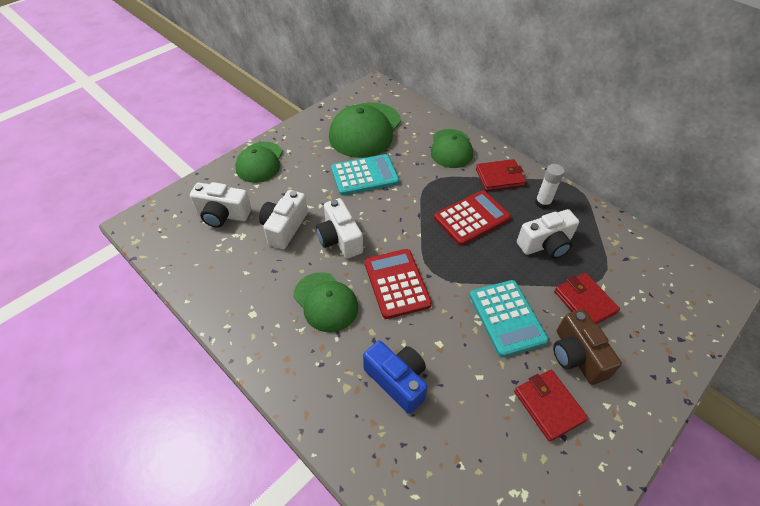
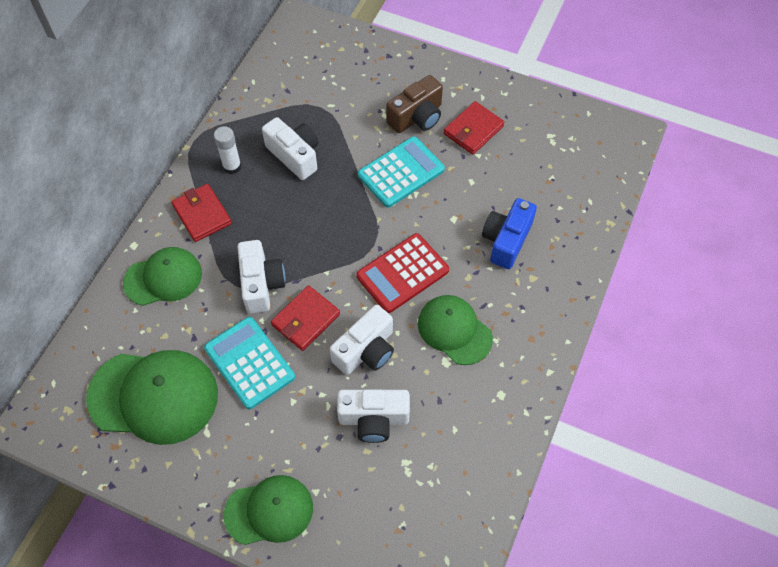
camera: 110 degrees left, 10 degrees up
white camera [190,182,251,228] -> white camera moved to [238,240,286,314]
green cap [294,272,358,332] -> green cap turned 75 degrees counterclockwise [418,295,493,365]
red calculator [434,190,511,245] -> none
red wallet [554,273,620,324] -> red wallet moved to [271,285,340,351]

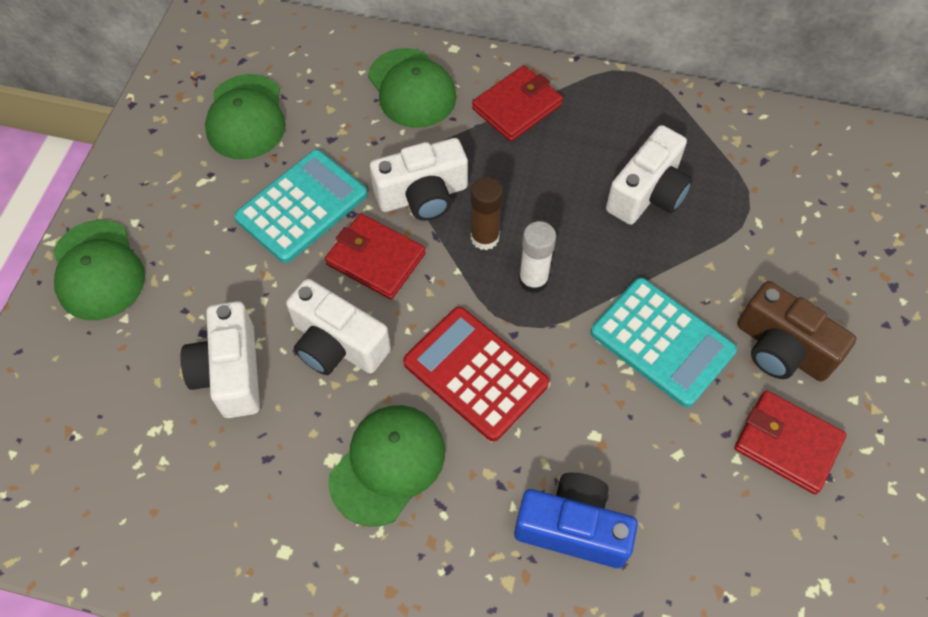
camera: 80 degrees right, 0 degrees up
green cap [86,350,218,445] -> green cap [205,74,286,159], size x0.64
white glue stick [214,126,241,175] -> white glue stick moved to [519,221,556,293]
none -> brown glue stick [471,177,503,250]

